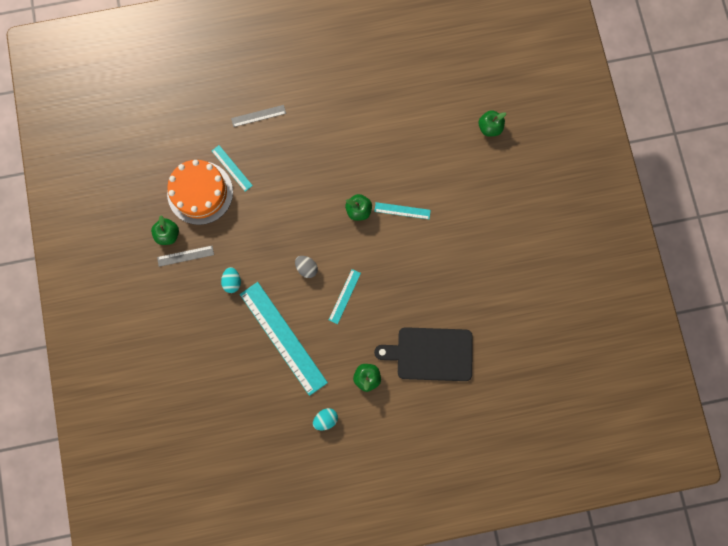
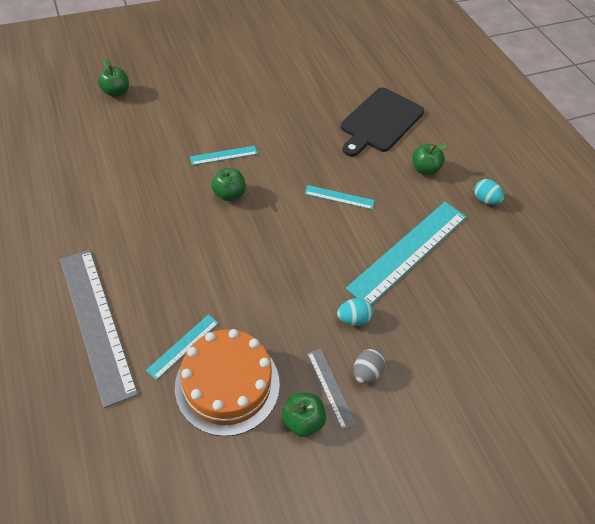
camera: 105 degrees left, 25 degrees down
grey ruler [231,105,286,127] -> grey ruler [60,250,138,408], size x2.17
grey egg [295,256,318,278] -> grey egg moved to [353,349,385,384]
turquoise ruler [374,202,431,219] -> turquoise ruler turned 75 degrees clockwise [190,146,258,165]
black cutting board [374,327,473,381] -> black cutting board turned 45 degrees clockwise [340,88,424,157]

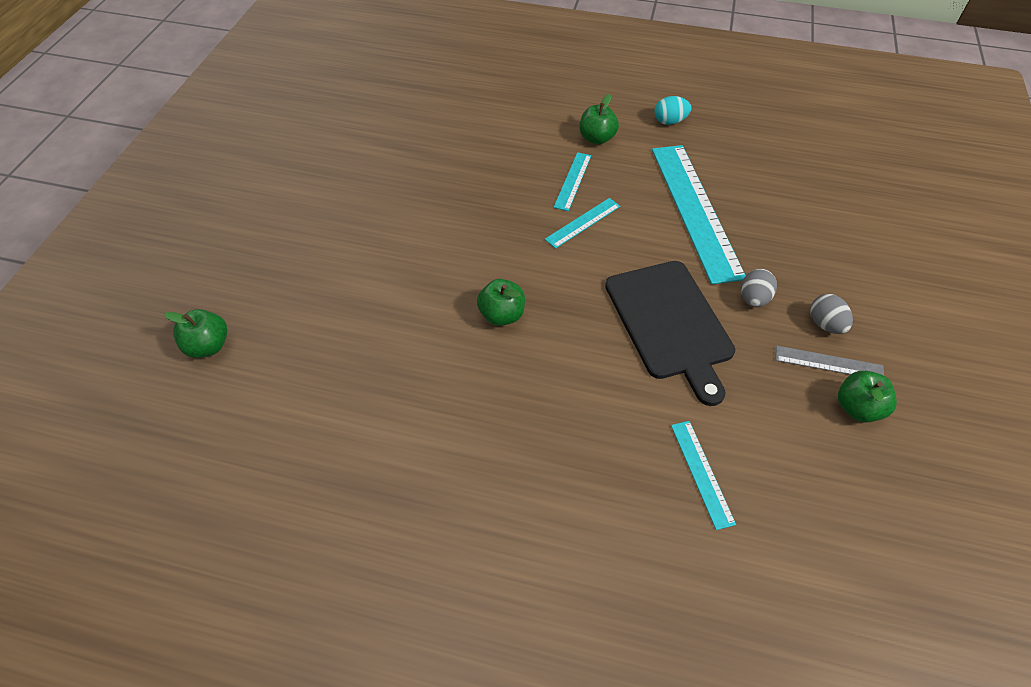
camera: 50 degrees left, 0 degrees up
grey ruler [60,250,138,408] -> none
orange cake [175,329,280,436] -> none
turquoise ruler [190,146,258,165] -> turquoise ruler moved to [554,152,591,211]
turquoise egg [337,298,373,326] -> grey egg [741,269,777,307]
black cutting board [340,88,424,157] -> black cutting board moved to [605,261,735,406]

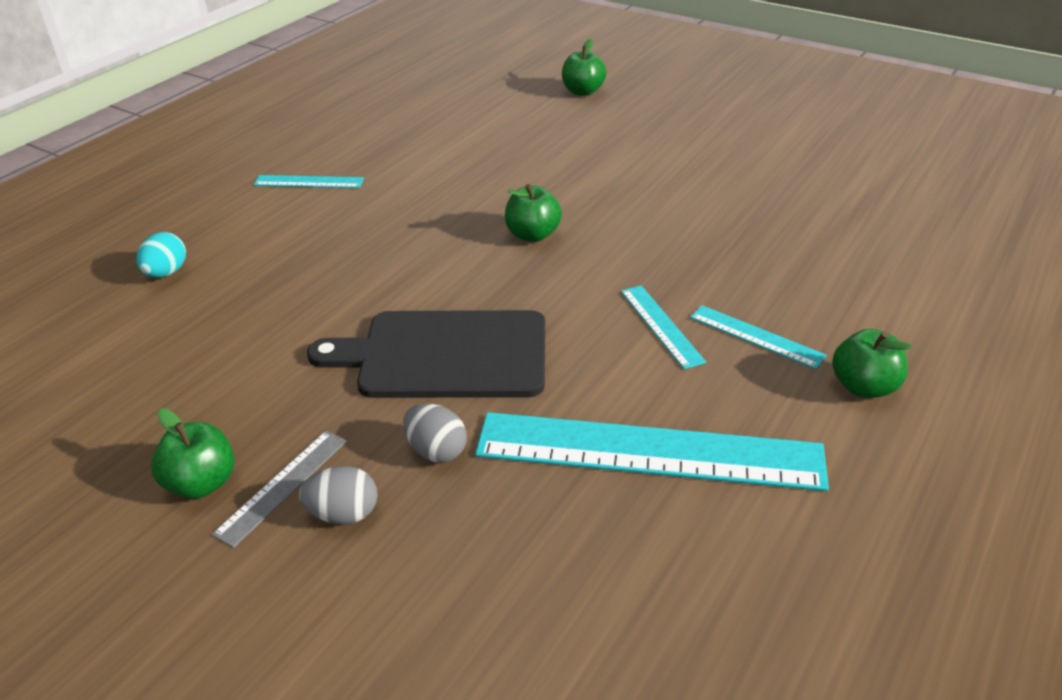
camera: 110 degrees right, 15 degrees down
turquoise egg [654,96,691,125] -> turquoise egg moved to [137,232,186,278]
turquoise ruler [671,421,736,530] -> turquoise ruler moved to [253,175,364,188]

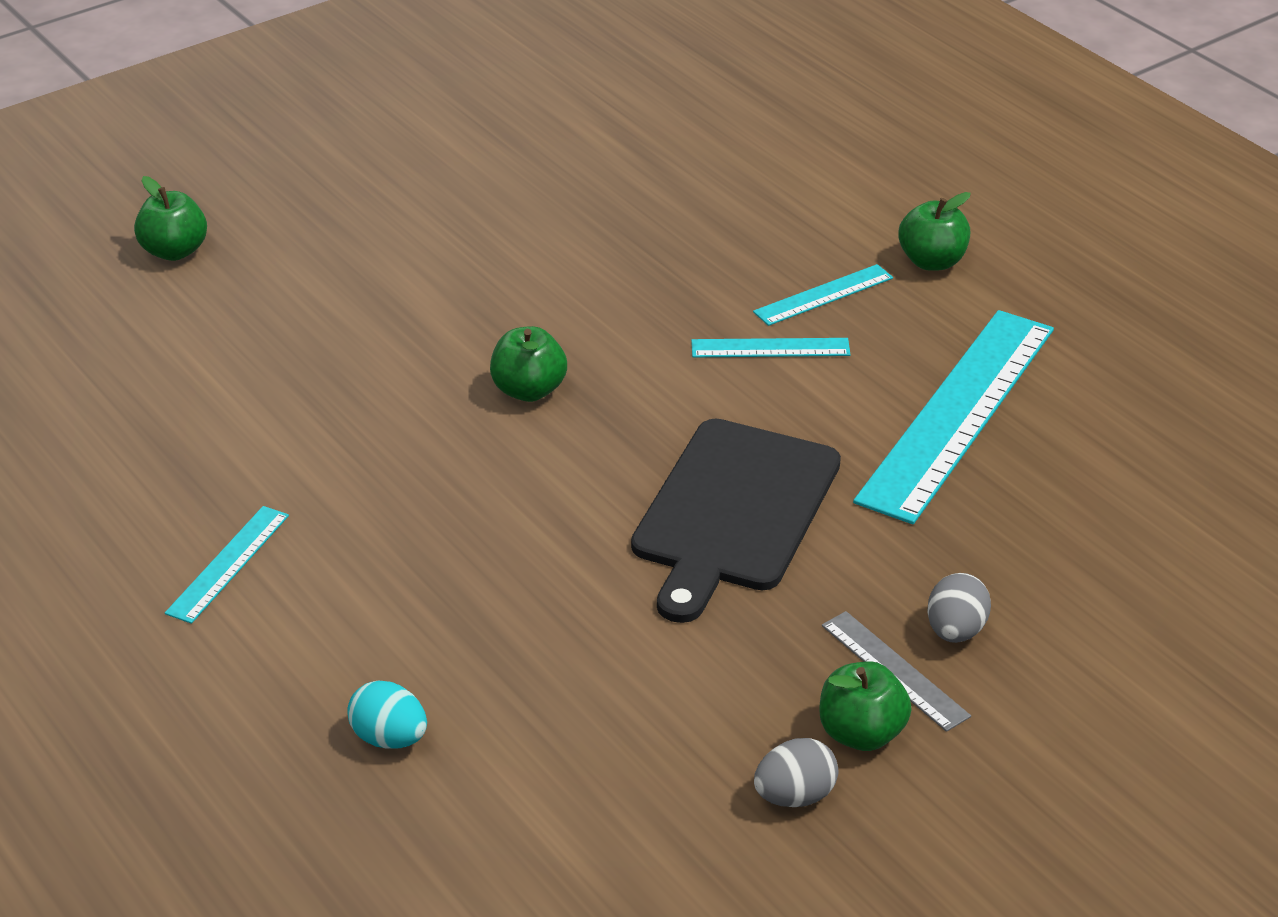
camera: 70 degrees left, 0 degrees up
grey egg [403,403,467,463] -> grey egg moved to [754,738,838,807]

